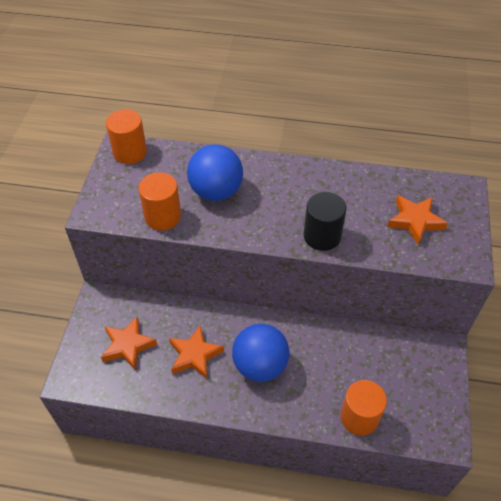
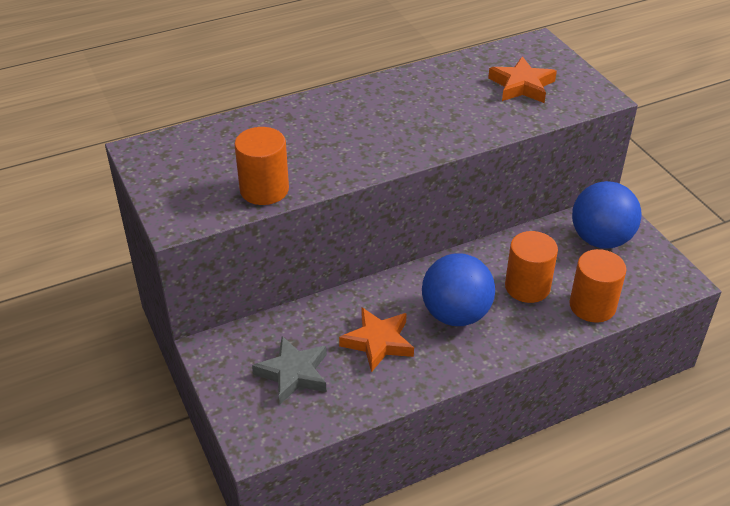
camera: 35 degrees left, 10 degrees down
orange star [101,316,157,370] -> grey star [252,336,327,404]
orange cylinder [106,109,147,164] -> orange cylinder moved to [505,231,558,303]
blue ball [187,144,243,201] -> blue ball moved to [572,181,642,249]
black cylinder [304,192,347,251] -> none

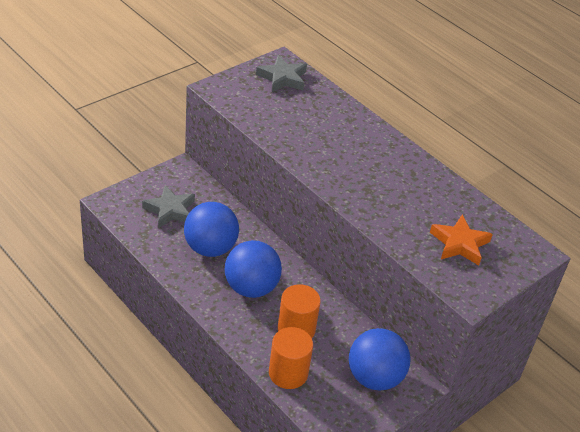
camera: 70 degrees right, 0 degrees up
orange cylinder [234,127,289,205] -> none
orange star [339,308,414,373] -> blue ball [184,202,239,257]
none -> grey star [256,55,307,92]

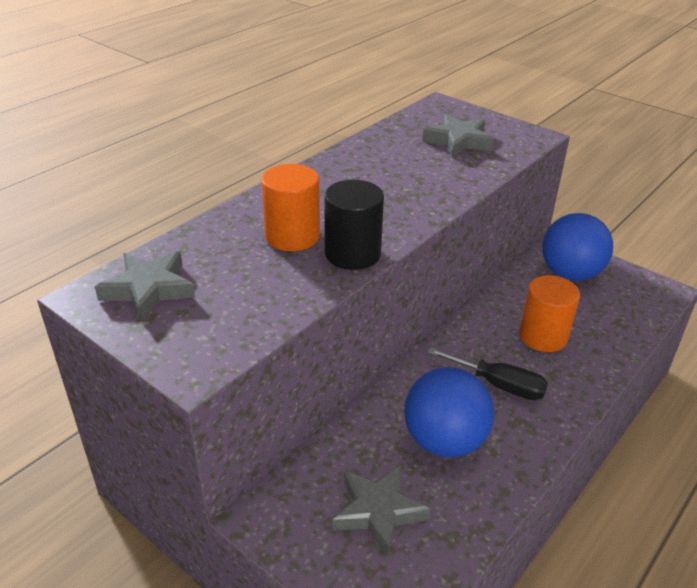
camera: 95 degrees left, 5 degrees down
blue ball [225,240,282,298] -> black screwdriver [427,347,548,400]
orange cylinder [269,327,313,389] -> orange cylinder moved to [261,164,320,251]
orange star [430,215,493,265] -> grey star [423,114,493,157]
none -> black cylinder [324,180,384,270]

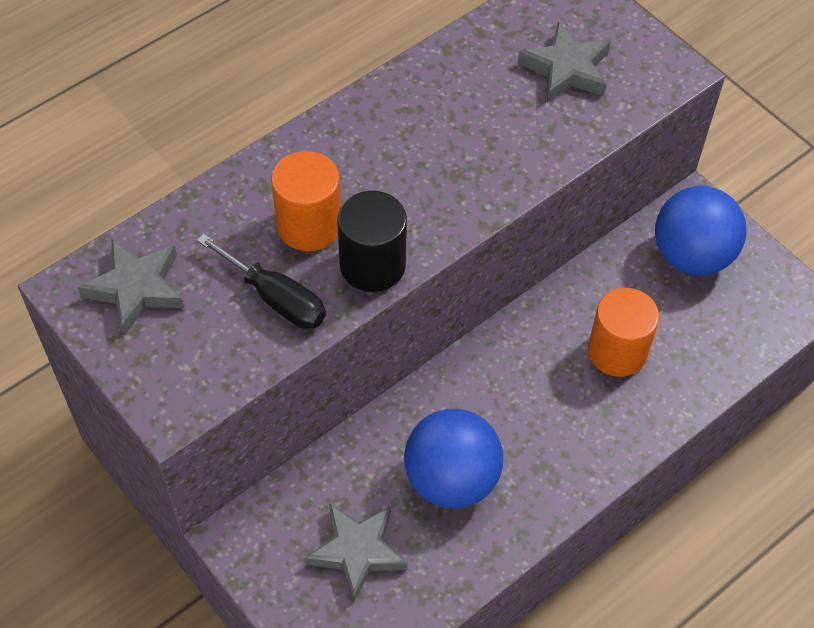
camera: 10 degrees right, 20 degrees up
black screwdriver [427,347,548,400] -> black screwdriver moved to [197,234,326,329]

